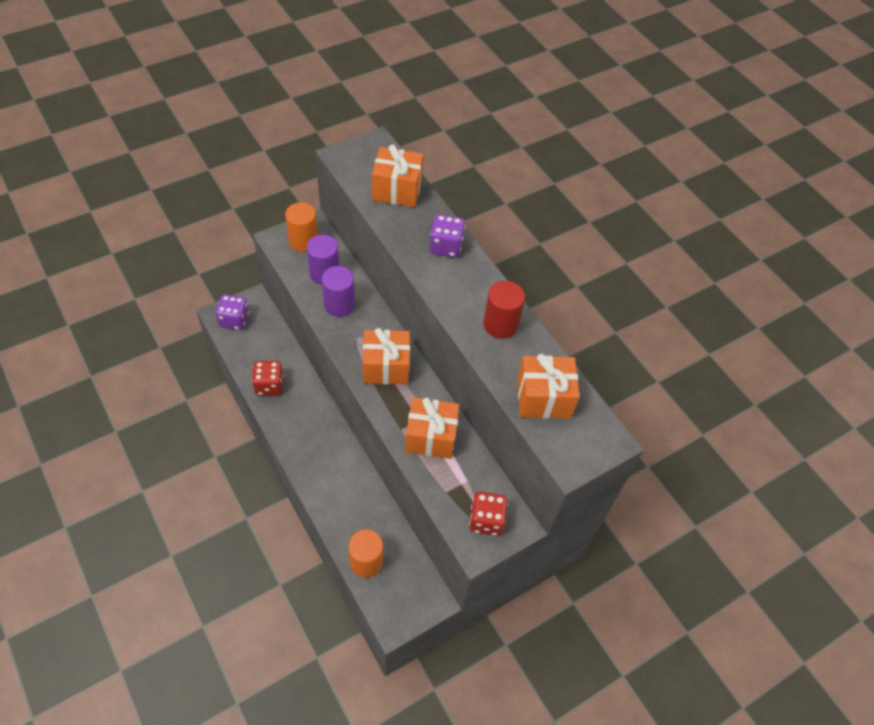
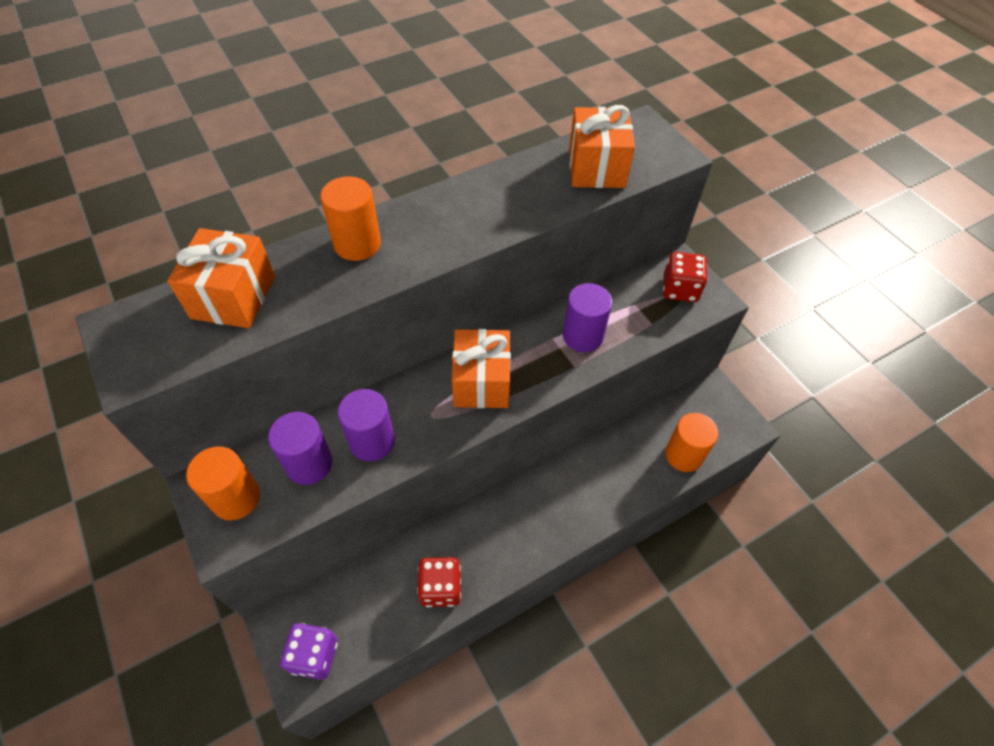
camera: 85 degrees left, 0 degrees up
orange gift [405,397,459,459] -> purple cylinder [563,283,612,352]
purple dice [429,214,465,257] -> orange cylinder [320,176,381,261]
red cylinder [483,281,525,339] -> none

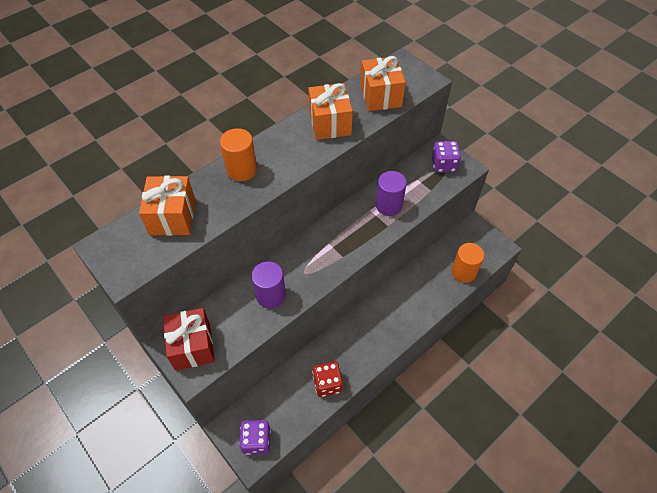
camera: 10 degrees left, 0 degrees up
orange cylinder [186,446,260,520] -> red gift [163,308,215,371]
purple cylinder [268,412,333,485] -> none
orange gift [452,329,511,408] -> orange gift moved to [308,83,353,140]
red dice [663,252,708,302] -> purple dice [432,141,461,173]

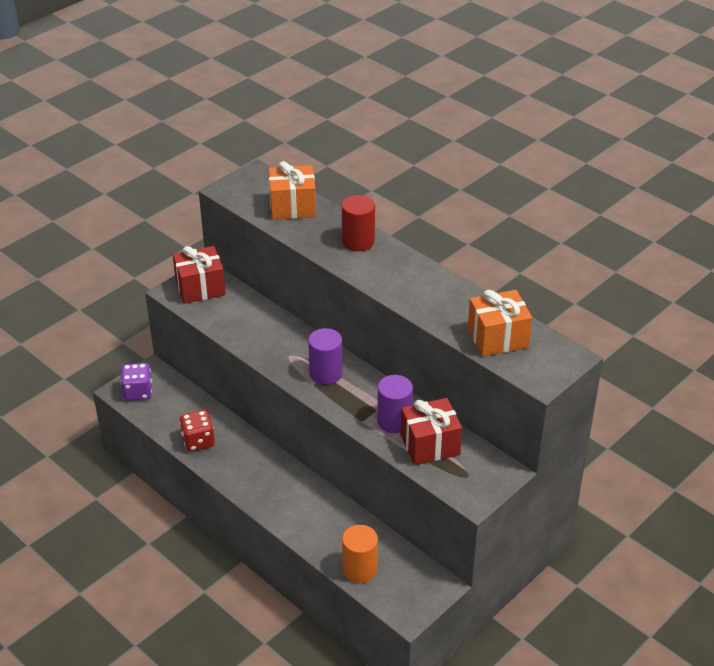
camera: 85 degrees right, 15 degrees down
orange cylinder [220,128,257,181] -> red cylinder [342,195,375,251]
purple cylinder [251,261,286,308] -> purple cylinder moved to [308,328,343,385]
orange gift [308,83,353,140] -> none
purple dice [432,141,461,173] -> none
none -> red gift [401,398,462,465]

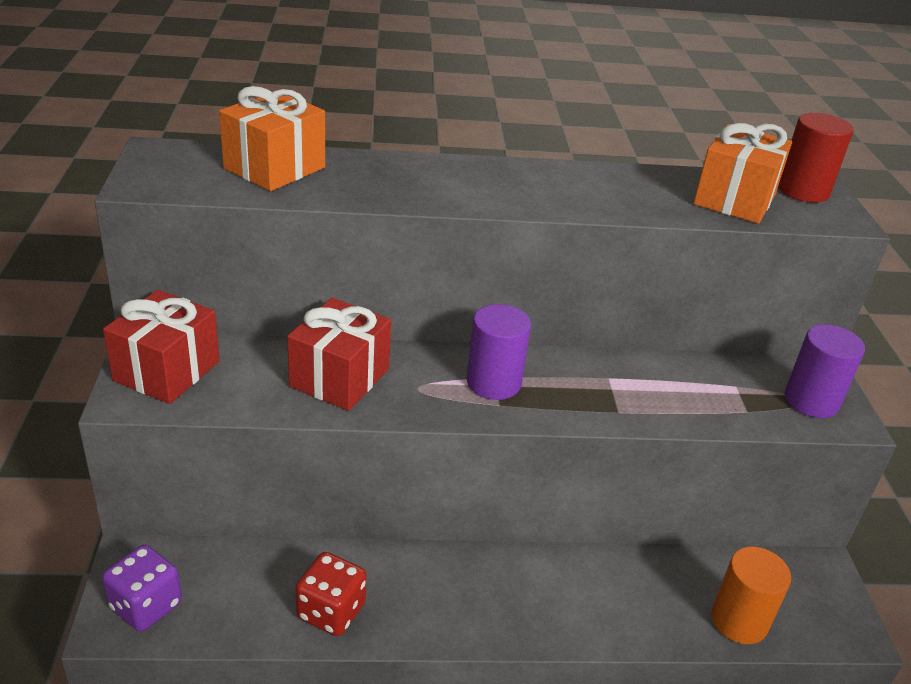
camera: 50 degrees left, 5 degrees down
red cylinder [342,195,375,251] -> red cylinder moved to [778,113,854,203]
purple cylinder [377,375,413,433] -> purple cylinder moved to [785,324,865,418]
red gift [401,398,462,465] -> red gift moved to [287,298,391,411]

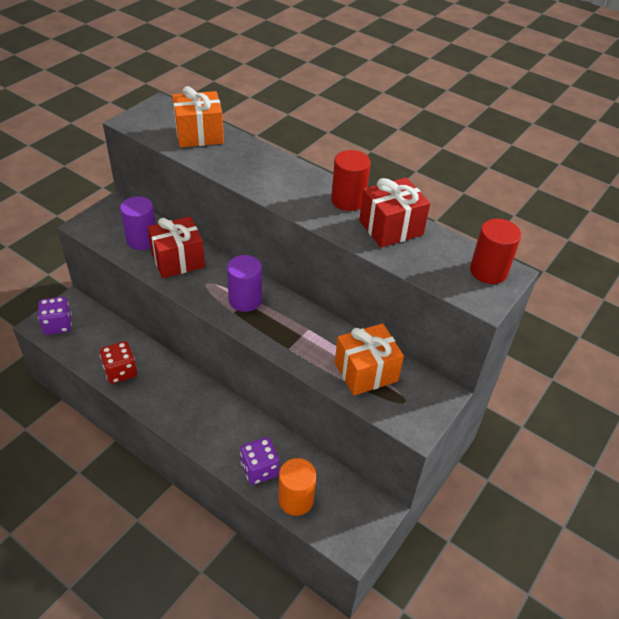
camera: 40 degrees right, 10 degrees up
red gift [103,290,220,404] -> red gift moved to [359,177,430,248]
orange gift [693,123,792,224] -> orange gift moved to [335,323,404,396]
purple cylinder [785,324,865,418] -> purple cylinder moved to [120,196,156,250]
none -> purple dice [240,437,280,485]
none -> red cylinder [331,150,371,211]

